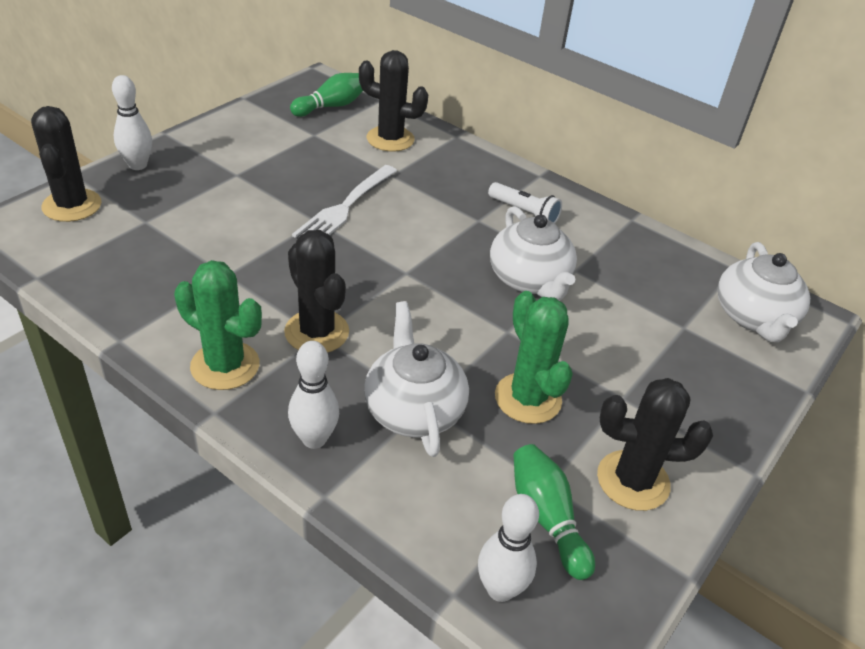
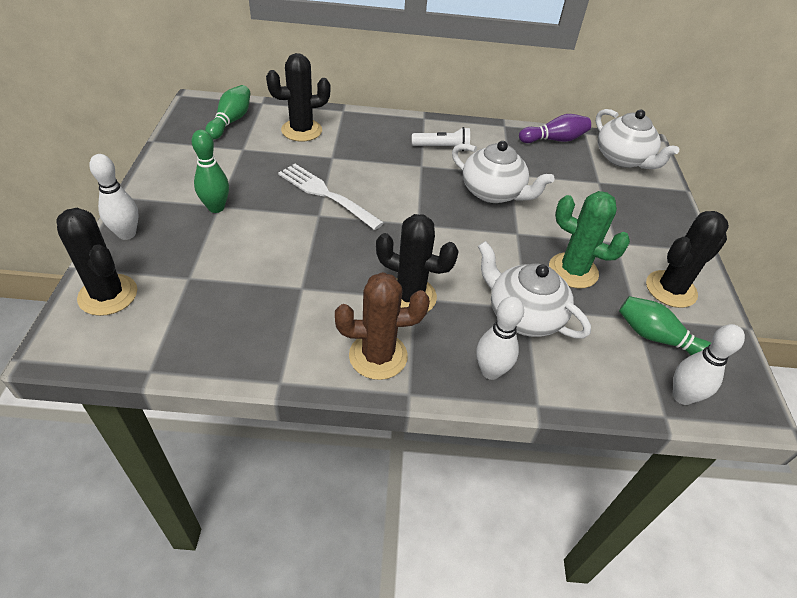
camera: 35 degrees left, 5 degrees up
green cactus [174,260,262,390] -> brown cactus [335,272,430,380]
white fork [292,165,397,238] -> white fork turned 135 degrees clockwise [278,164,384,230]
none -> green bowling pin [191,130,229,213]
none -> purple bowling pin [519,114,591,143]

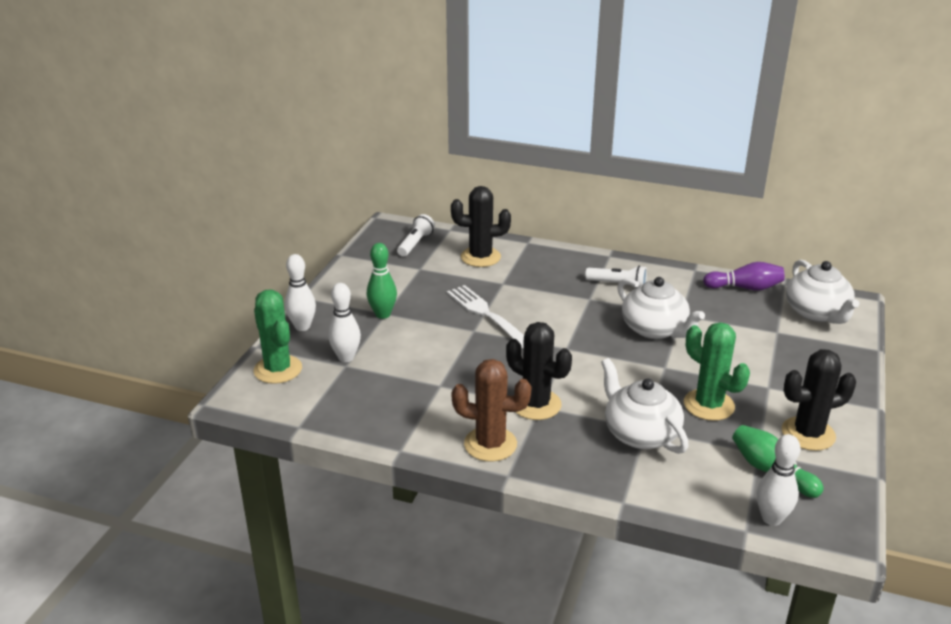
camera: 20 degrees right, 15 degrees down
black cactus [56,208,137,316] -> green cactus [254,289,302,384]
green bowling pin [205,85,250,140] -> white flashlight [397,214,435,257]
white bowling pin [477,296,524,380] -> white bowling pin moved to [328,283,361,362]

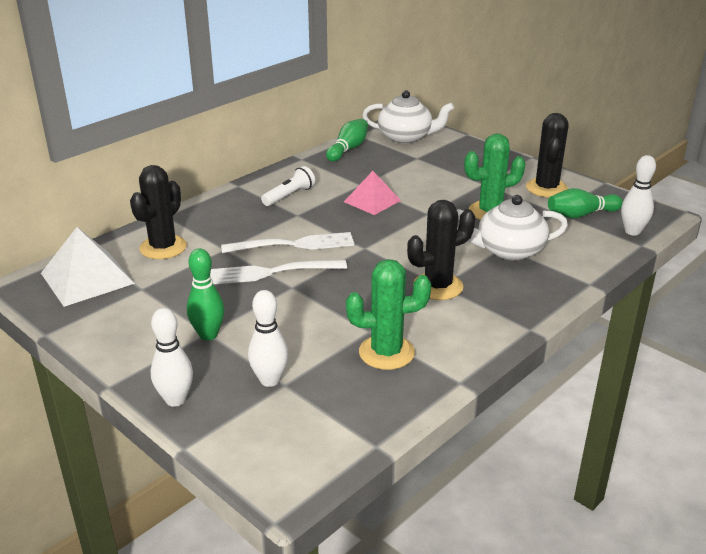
camera: 65 degrees left, 0 degrees up
green cactus [254,289,302,384] -> green cactus moved to [346,259,431,370]
white flashlight [397,214,435,257] -> white pyramid [41,227,135,307]
brown cactus [452,359,532,462] -> none
white teapot [617,277,705,339] -> pink pyramid [344,171,401,215]
purple bowling pin [703,262,785,291] -> green bowling pin [326,119,368,162]
none -> white fork [221,232,355,253]

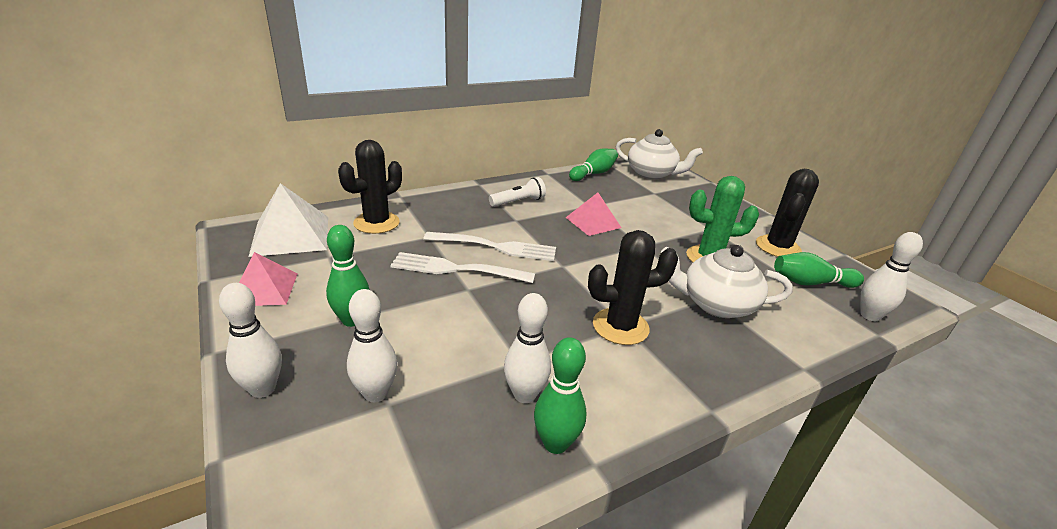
camera: 15 degrees right, 0 degrees up
green cactus [346,259,431,370] -> white bowling pin [504,293,551,403]
none -> pink pyramid [239,252,298,306]
none -> green bowling pin [534,337,586,454]

